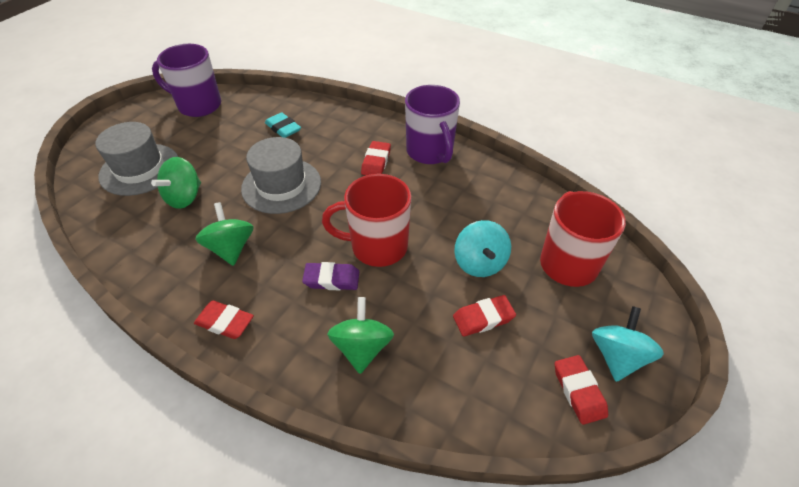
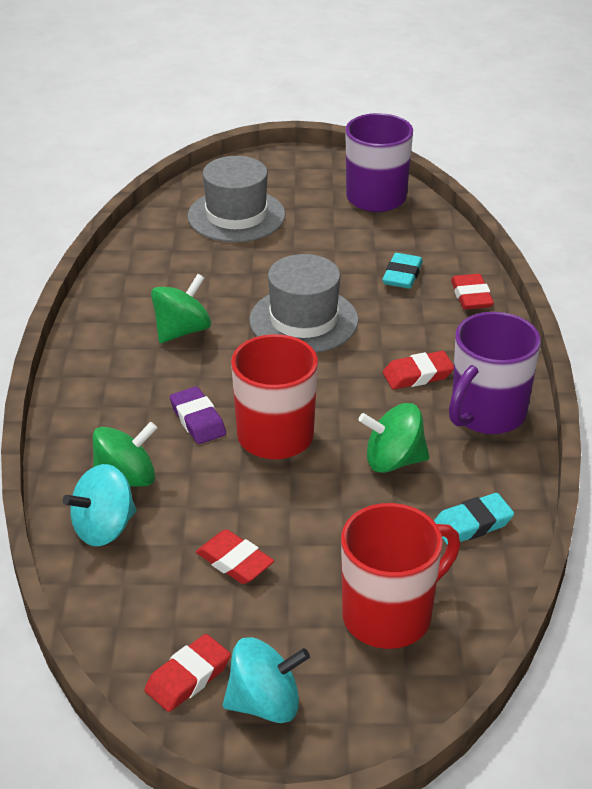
camera: 60 degrees right, 10 degrees down
green spinning top [151,157,201,209] -> green spinning top moved to [358,403,429,473]
red eraser [194,301,254,339] -> red eraser moved to [451,274,494,310]
turquoise spinning top [454,220,511,277] -> turquoise spinning top moved to [63,464,136,546]
none -> turquoise eraser [434,493,514,545]

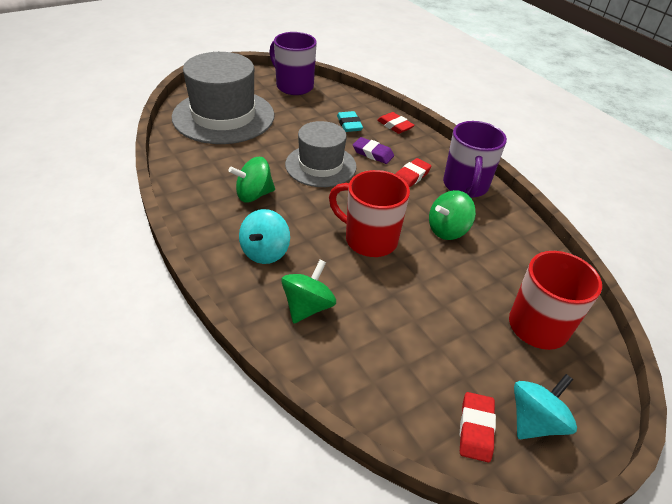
camera: 35 degrees left, 5 degrees up
turquoise spinning top [63,464,136,546] -> turquoise spinning top moved to [239,209,290,264]
green spinning top [151,274,211,343] -> green spinning top turned 120 degrees counterclockwise [229,157,275,203]
purple eraser [170,386,226,444] -> purple eraser moved to [353,137,394,164]
grey hat [188,156,285,242] -> grey hat [172,52,274,144], size x1.56
red eraser [196,530,274,584] -> none
turquoise eraser [434,493,514,545] -> none

